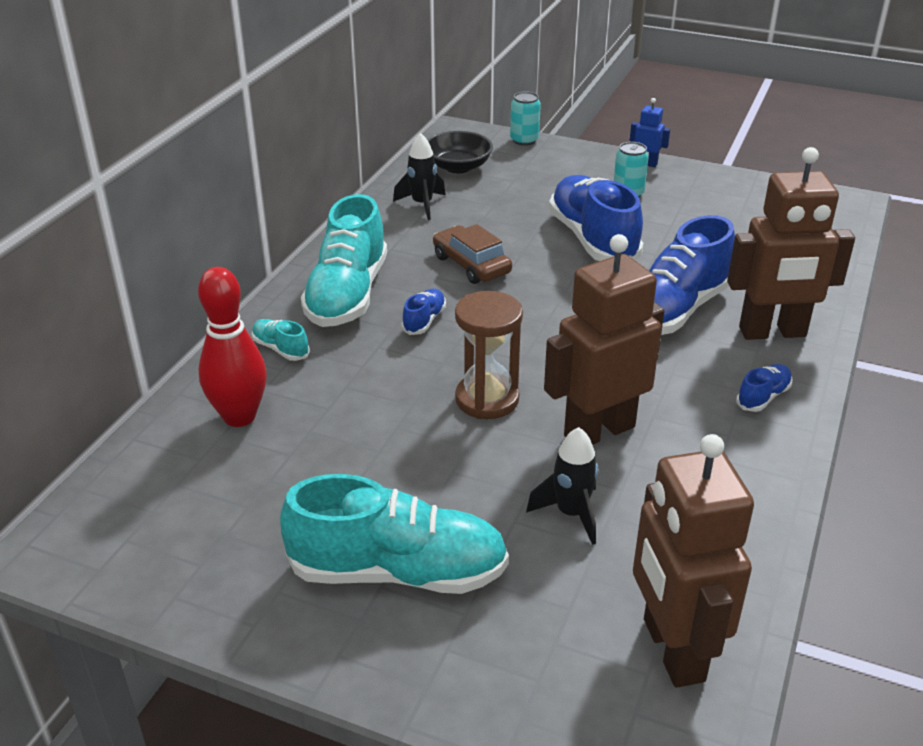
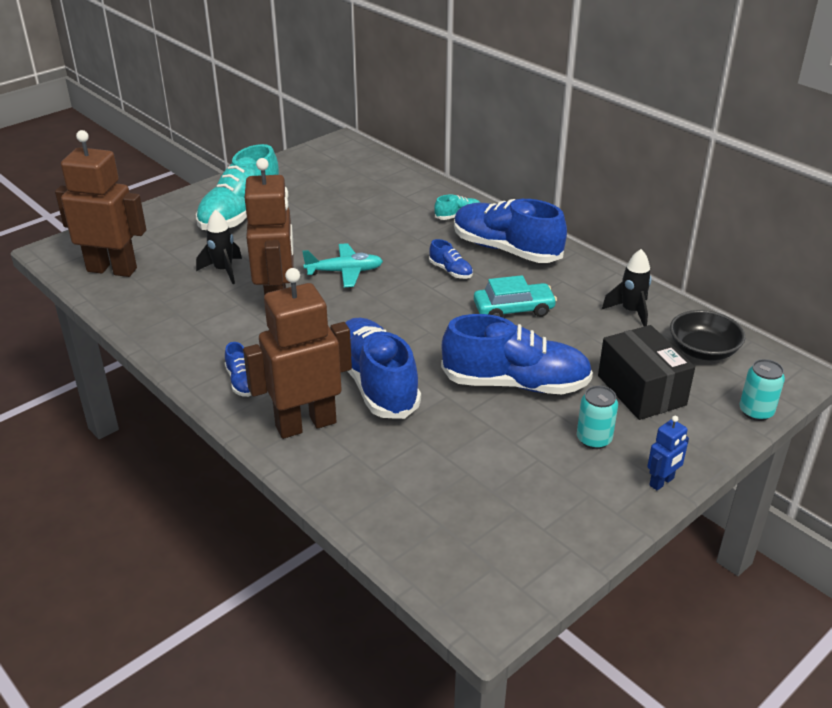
camera: 115 degrees right, 0 degrees up
red bowling pin [198,267,267,427] -> none
turquoise shoe [301,194,387,327] -> blue shoe [454,199,567,263]
brown car [433,224,512,284] -> turquoise car [474,275,557,317]
brown hourglass [455,291,523,419] -> turquoise plane [302,243,383,287]
brown robot [727,147,855,340] -> brown robot turned 45 degrees clockwise [243,268,352,439]
none -> black box [598,325,695,420]

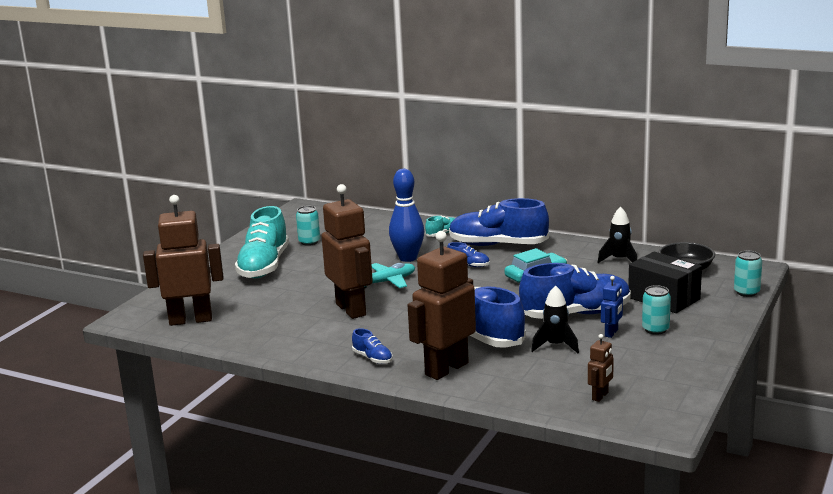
camera: 20 degrees left, 15 degrees down
black rocket [196,210,242,284] -> black rocket moved to [531,285,579,353]
blue robot [647,416,689,491] -> blue robot moved to [601,276,623,338]
none -> turquoise can [296,206,320,246]
none -> blue bowling pin [389,169,424,262]
none -> brown robot [588,334,614,402]

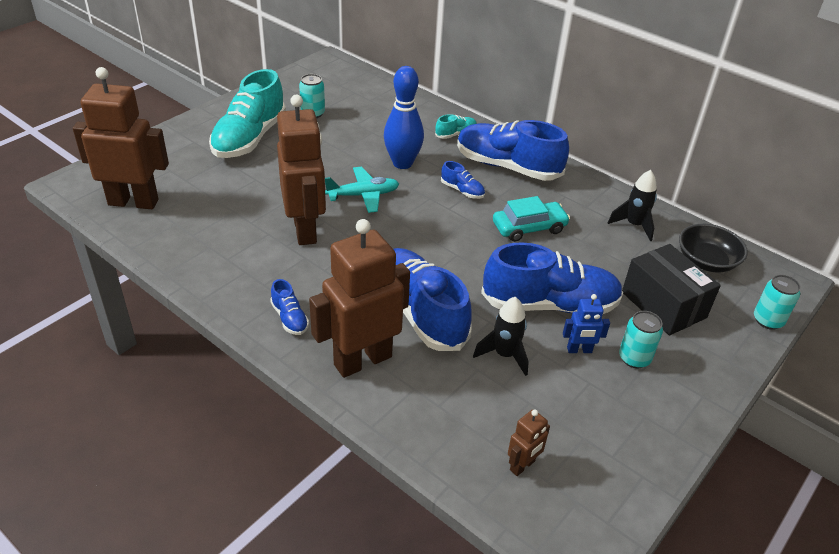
camera: 10 degrees right, 20 degrees up
blue robot [601,276,623,338] -> blue robot turned 45 degrees clockwise [563,294,610,353]

